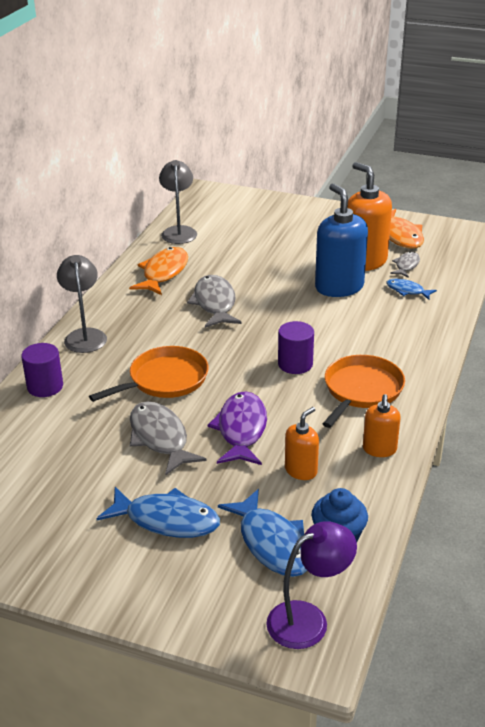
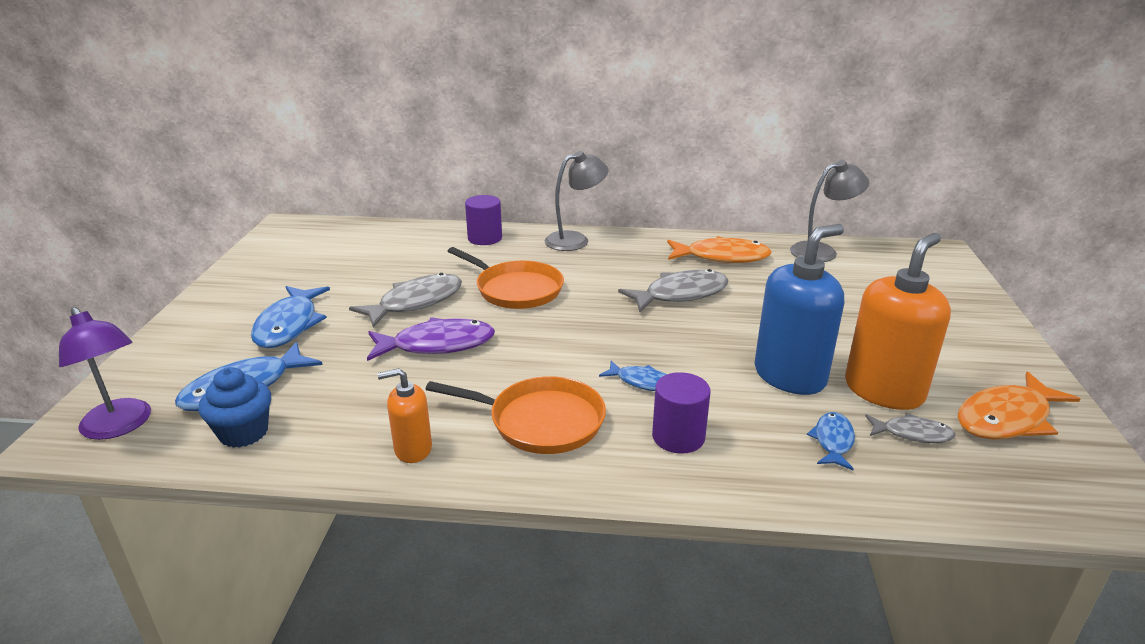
camera: 75 degrees right, 5 degrees down
purple cylinder [278,321,314,374] -> purple cylinder moved to [652,372,710,454]
orange soap dispenser [285,407,319,480] -> none
none -> blue fish [599,360,667,391]

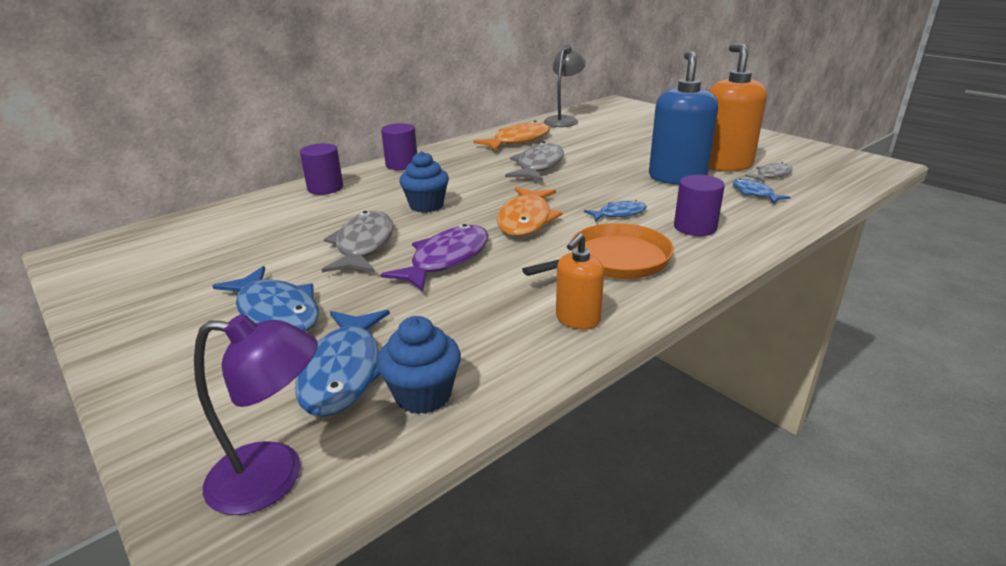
camera: 45 degrees left, 0 degrees up
orange pan [448,247,564,309] -> blue cupcake [399,151,449,213]
grey lamp [545,151,608,251] -> purple cylinder [381,123,417,170]
orange fish [957,372,1080,439] -> orange fish moved to [497,187,562,236]

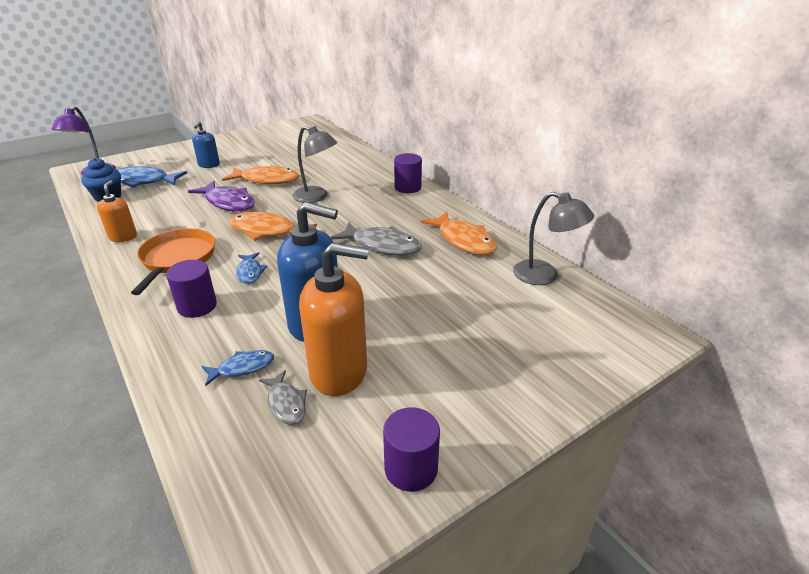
camera: 95 degrees right, 5 degrees up
blue fish [212,266,319,332] -> blue soap dispenser [192,121,220,168]
purple cylinder [300,143,343,195] -> purple cylinder moved to [383,407,440,492]
grey fish [322,211,394,273] -> orange fish [222,165,300,184]
blue cupcake [399,151,449,213] -> grey lamp [292,126,337,203]
orange pan [522,223,674,279] -> orange pan turned 150 degrees counterclockwise [131,228,215,295]
orange soap dispenser [556,233,604,329] -> orange soap dispenser turned 45 degrees clockwise [97,181,137,242]

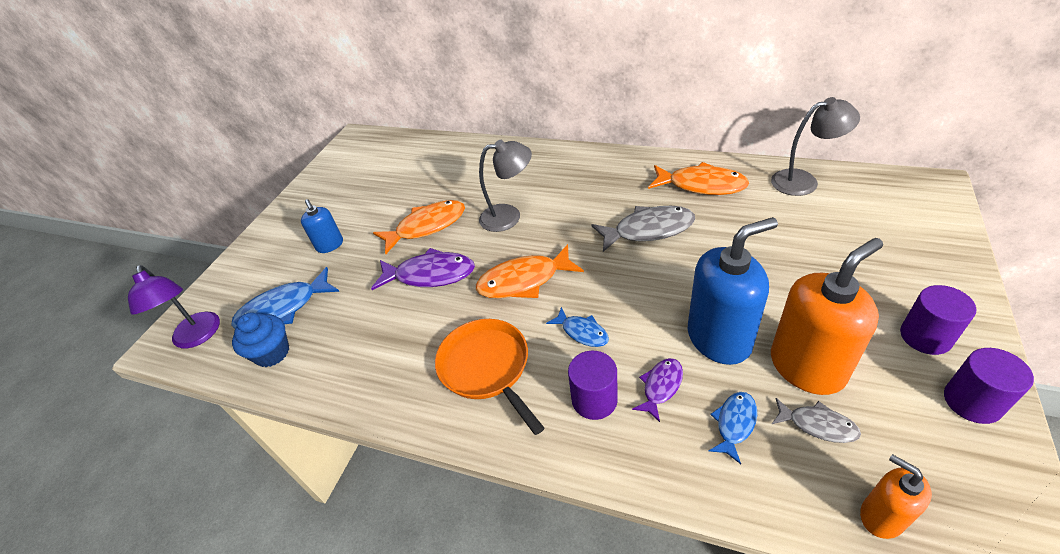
camera: 30 degrees left, 10 degrees up
orange soap dispenser [97,181,137,242] -> orange soap dispenser moved to [860,454,932,539]
purple cylinder [394,153,422,193] -> purple cylinder moved to [900,285,976,355]
none -> purple fish [632,358,683,422]

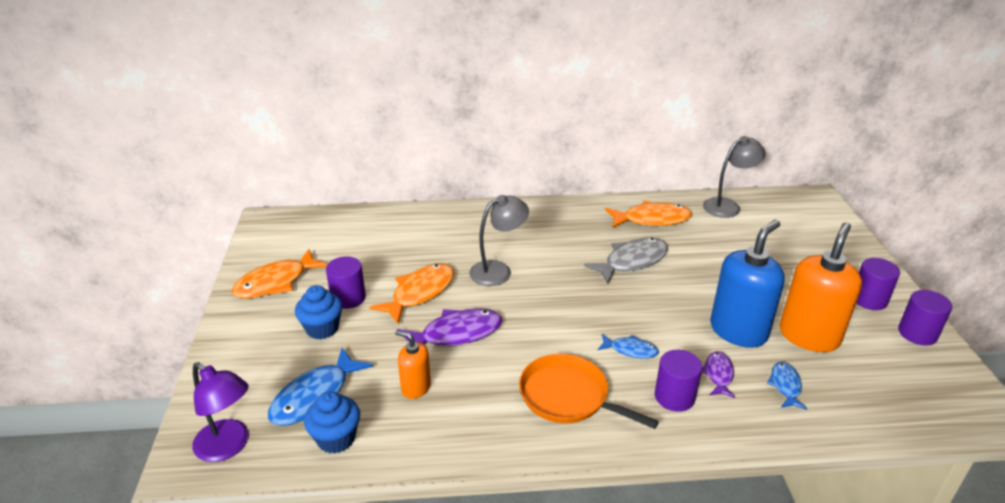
camera: 30 degrees left, 10 degrees down
blue soap dispenser [301,199,343,253] -> blue cupcake [295,285,342,339]
orange fish [476,244,584,298] -> orange fish moved to [231,249,328,299]
grey fish [772,398,861,443] -> none
orange soap dispenser [860,454,932,539] -> orange soap dispenser moved to [395,330,431,399]
none -> purple cylinder [326,256,366,309]

